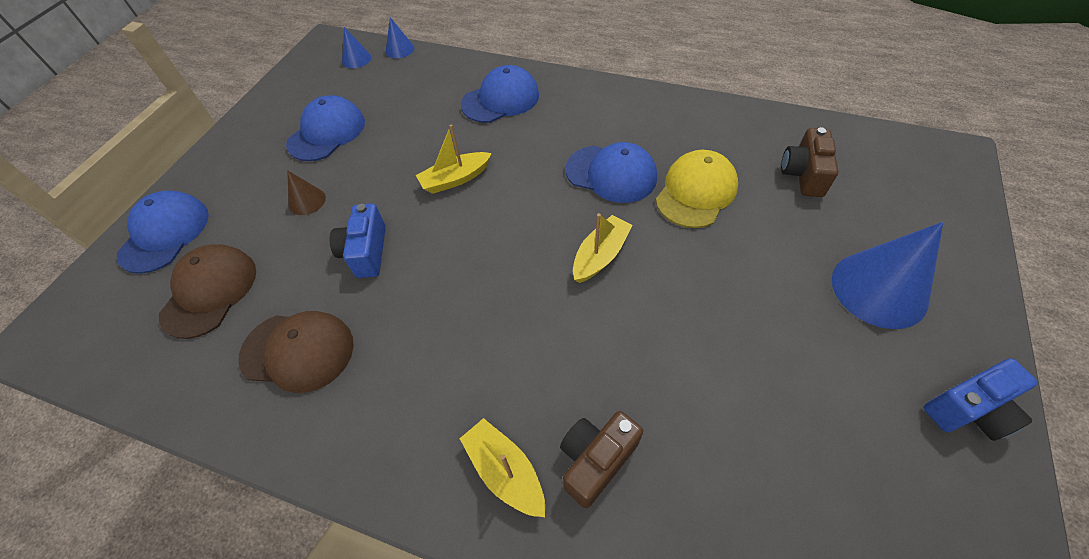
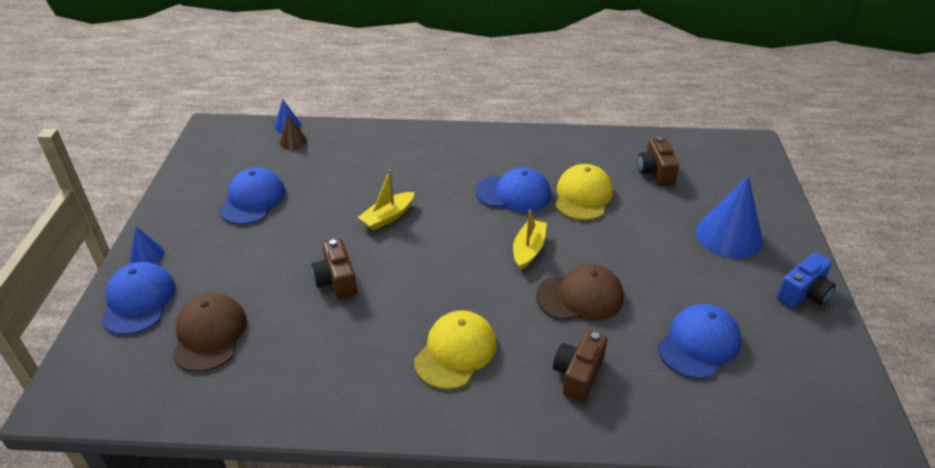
camera: 20 degrees left, 15 degrees down
brown cap [238,311,354,393] -> brown cap moved to [536,264,624,321]
brown cone [287,170,326,215] -> brown cone moved to [280,115,307,150]
blue camera [330,203,386,278] -> brown camera [311,239,357,300]
blue cone [342,27,371,68] -> blue cone moved to [130,226,164,264]
yellow boat [460,418,545,517] -> none
blue cap [461,65,539,123] -> blue cap moved to [658,304,742,379]
none -> yellow cap [414,310,497,390]

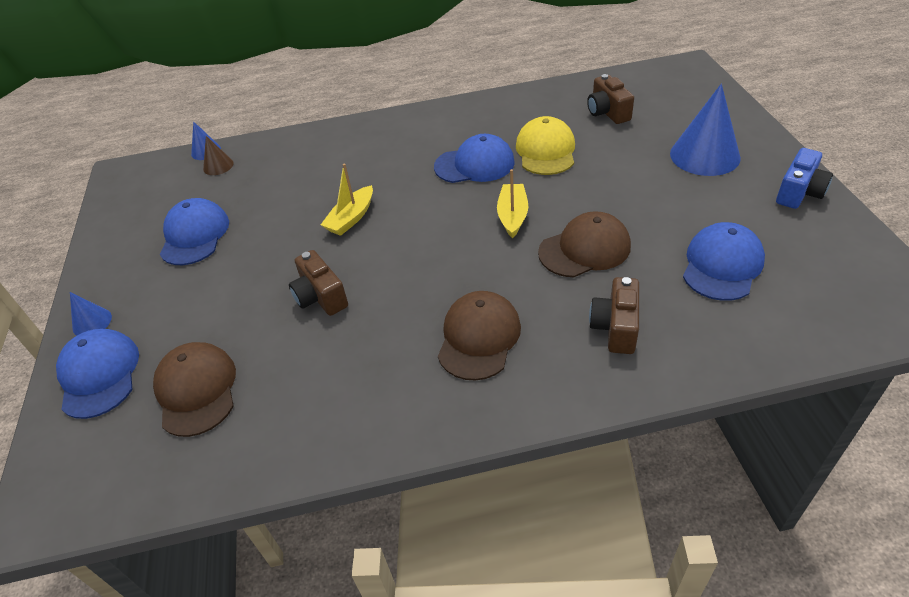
camera: 10 degrees left, 5 degrees up
yellow cap [414,310,497,390] -> brown cap [438,291,521,381]

